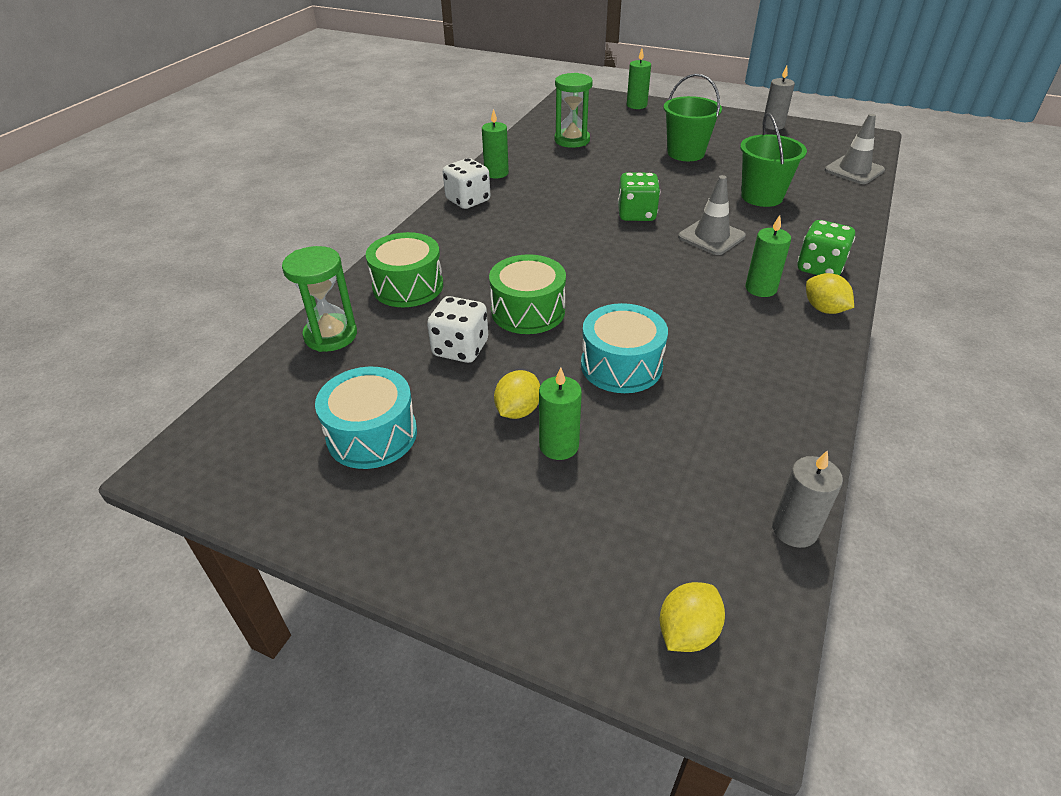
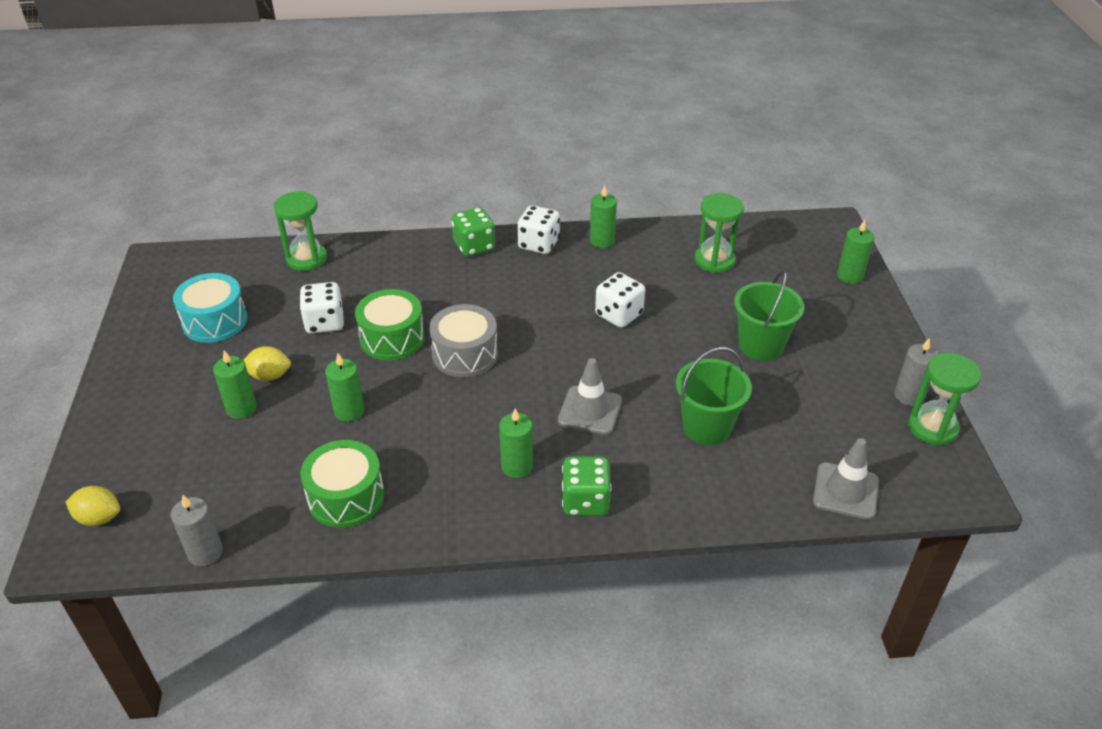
camera: 60 degrees right, 0 degrees up
green drum [366,232,443,307] -> green drum moved to [301,440,384,528]
turquoise drum [581,303,668,393] -> green candle [325,353,364,422]
green dice [618,172,660,221] -> green dice moved to [452,207,495,257]
yellow lemon [806,273,854,314] -> none
none -> grey drum [429,304,498,377]
none -> white dice [595,272,645,328]
none -> green hourglass [908,353,981,446]

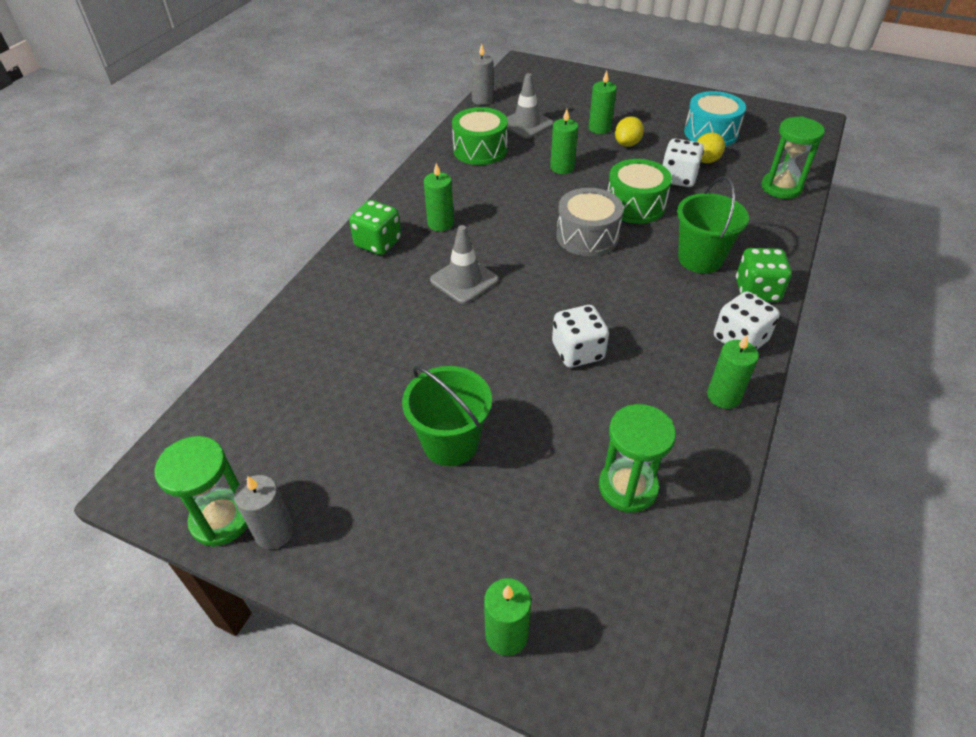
camera: 120 degrees right, 5 degrees up
yellow lemon [66,486,120,526] -> yellow lemon moved to [697,132,725,163]
green bucket [676,347,752,445] -> green bucket moved to [677,176,749,273]
grey traffic cone [813,438,879,520] -> grey traffic cone moved to [507,73,554,138]

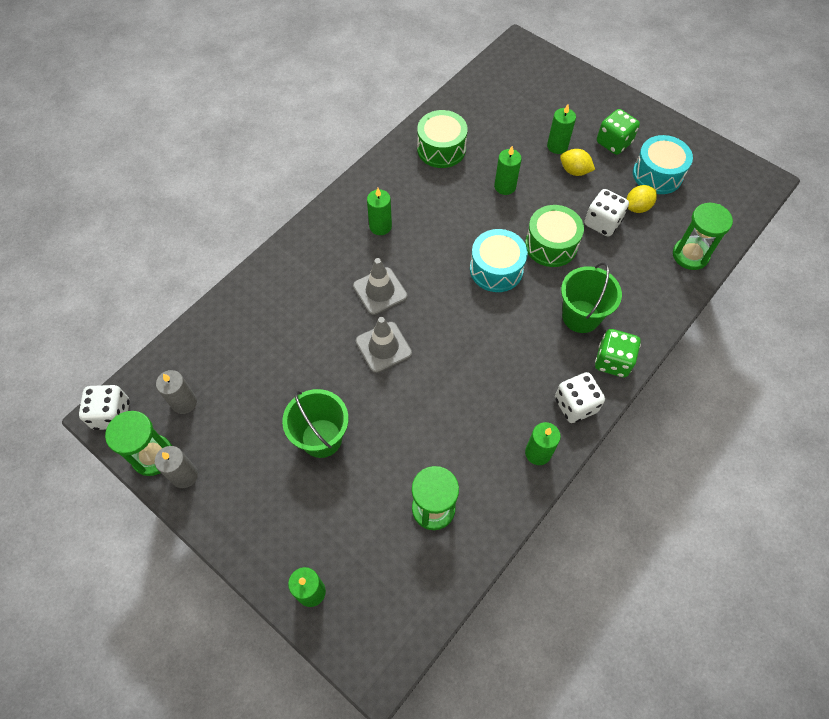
camera: 15 degrees right, 15 degrees up
green dice [349,200,401,255] -> green dice moved to [597,109,640,155]
grey candle [471,44,493,105] -> grey candle moved to [156,370,197,414]
grey traffic cone [507,73,554,138] -> grey traffic cone moved to [356,317,412,373]
white dice [552,305,609,368] -> white dice moved to [79,385,130,430]
grey drum [556,188,624,256] -> turquoise drum [470,229,528,292]
yellow lemon [615,116,644,147] -> yellow lemon turned 75 degrees clockwise [560,149,595,176]

